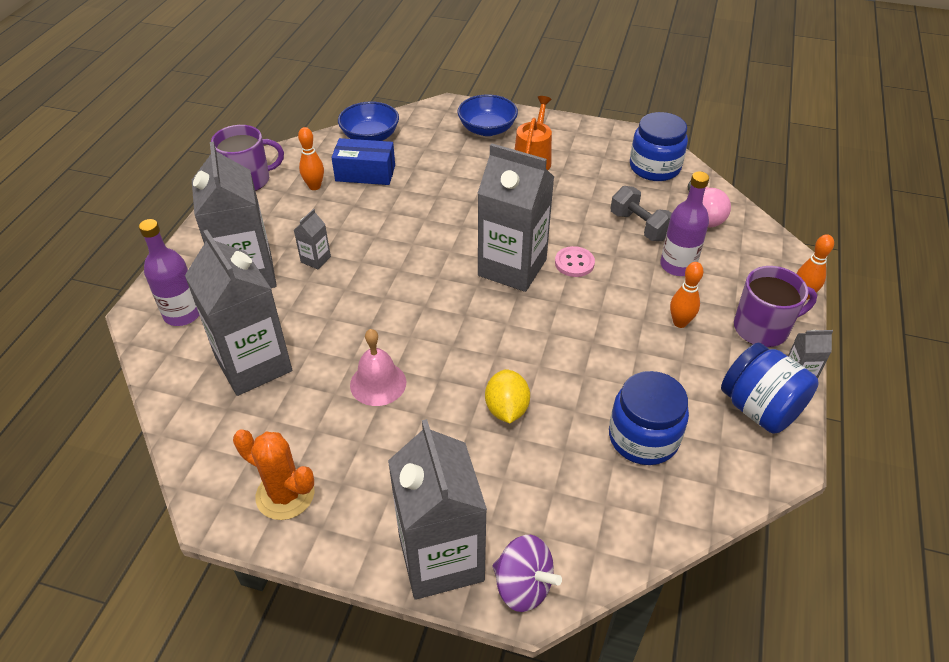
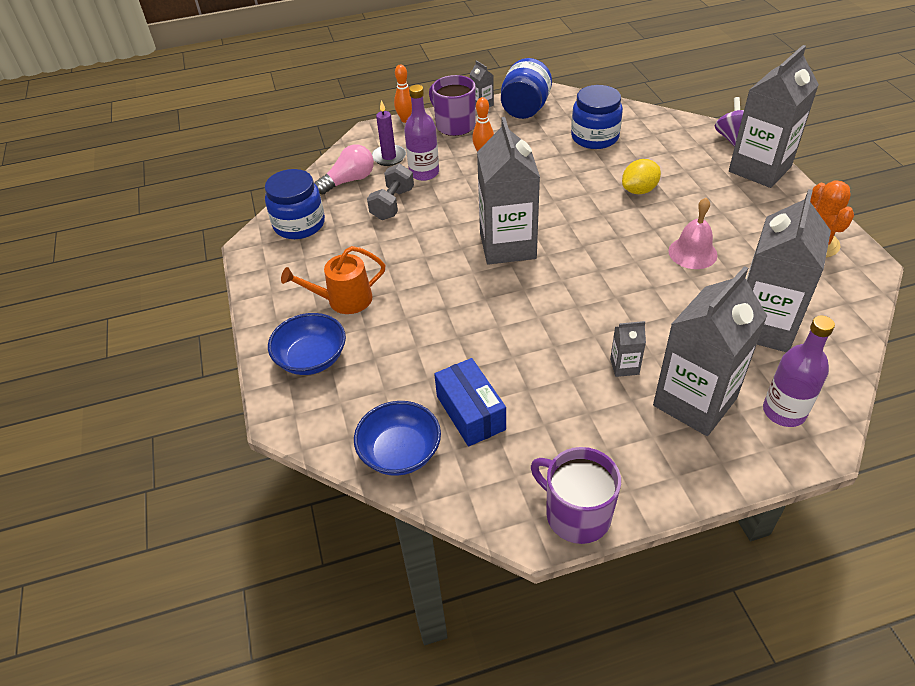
camera: 120 degrees left, 0 degrees up
orange bowling pin [298,127,324,190] -> none
pink button [555,246,595,277] -> none
none -> purple candle [372,100,406,166]

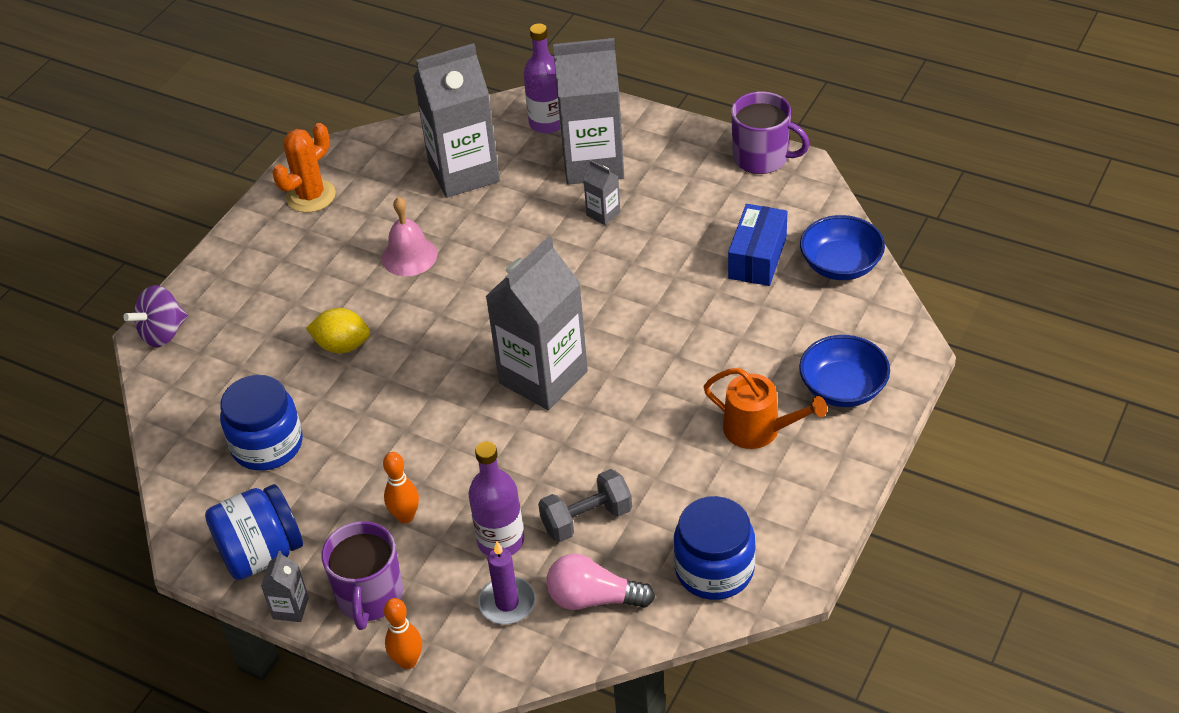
camera: 135 degrees left, 0 degrees up
purple mug [531,447,621,544] -> purple mug turned 60 degrees counterclockwise [731,92,810,174]
grey carton [729,45,819,188] -> none

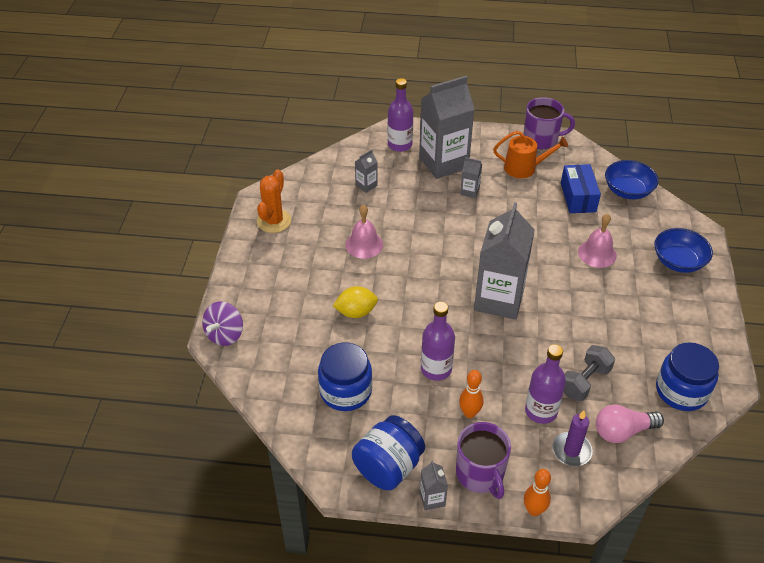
camera: 25 degrees left, 0 degrees up
grey carton [413,43,500,198] -> grey carton [355,149,378,193], size x0.42
orange watering can [703,368,827,449] -> orange watering can moved to [493,131,568,178]
none -> purple bottle [421,302,455,381]
none -> pink bell [578,214,617,268]

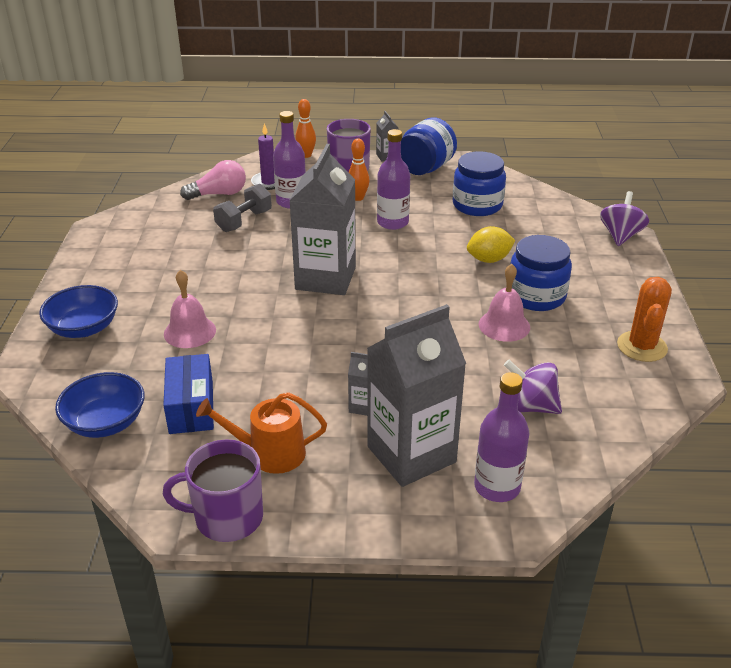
camera: 175 degrees right, 10 degrees down
grey carton [355,149,378,193] -> purple spinning top [504,360,562,414]
blue jar [656,342,719,411] -> blue jar moved to [511,235,572,311]

